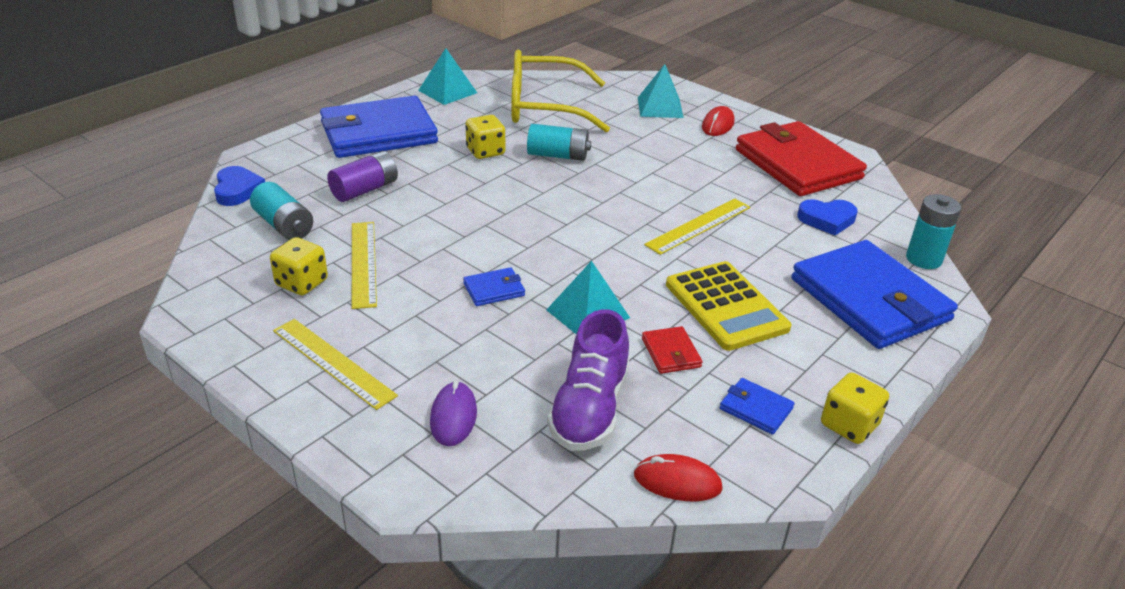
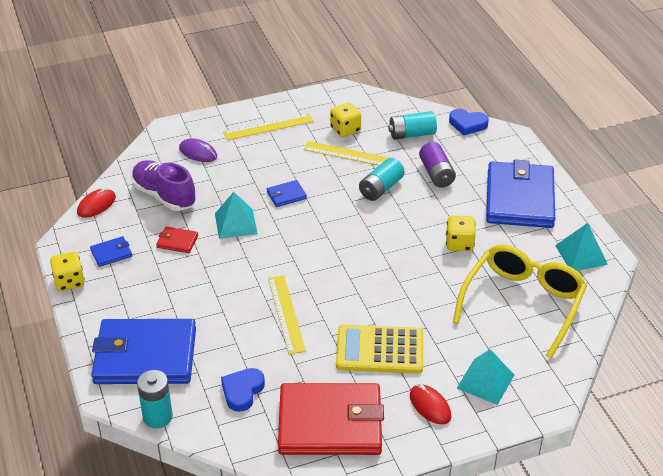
camera: 120 degrees right, 5 degrees up
blue wallet [463,267,525,306] -> blue wallet turned 60 degrees clockwise [267,180,307,207]
turquoise battery [527,124,591,161] -> turquoise battery moved to [359,158,405,201]
yellow calculator [666,261,791,351] -> yellow calculator moved to [336,324,423,374]

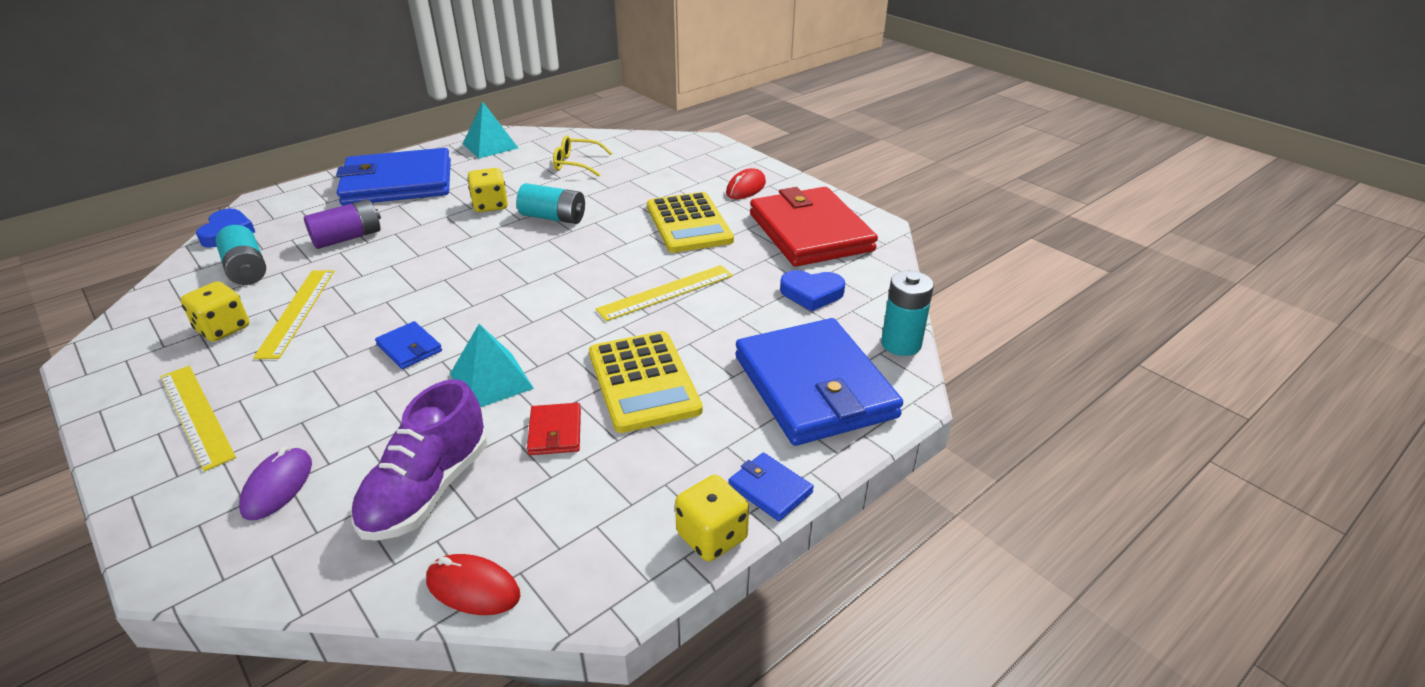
camera: 110 degrees left, 5 degrees down
blue wallet [90,236,132,267] -> blue wallet moved to [729,452,814,521]
turquoise battery [359,158,405,201] -> turquoise battery moved to [516,183,585,224]
yellow glasses [453,245,587,359] -> yellow glasses [553,136,612,177], size x0.48
turquoise pyramid [457,349,514,405] -> none
none -> yellow calculator [589,331,703,433]

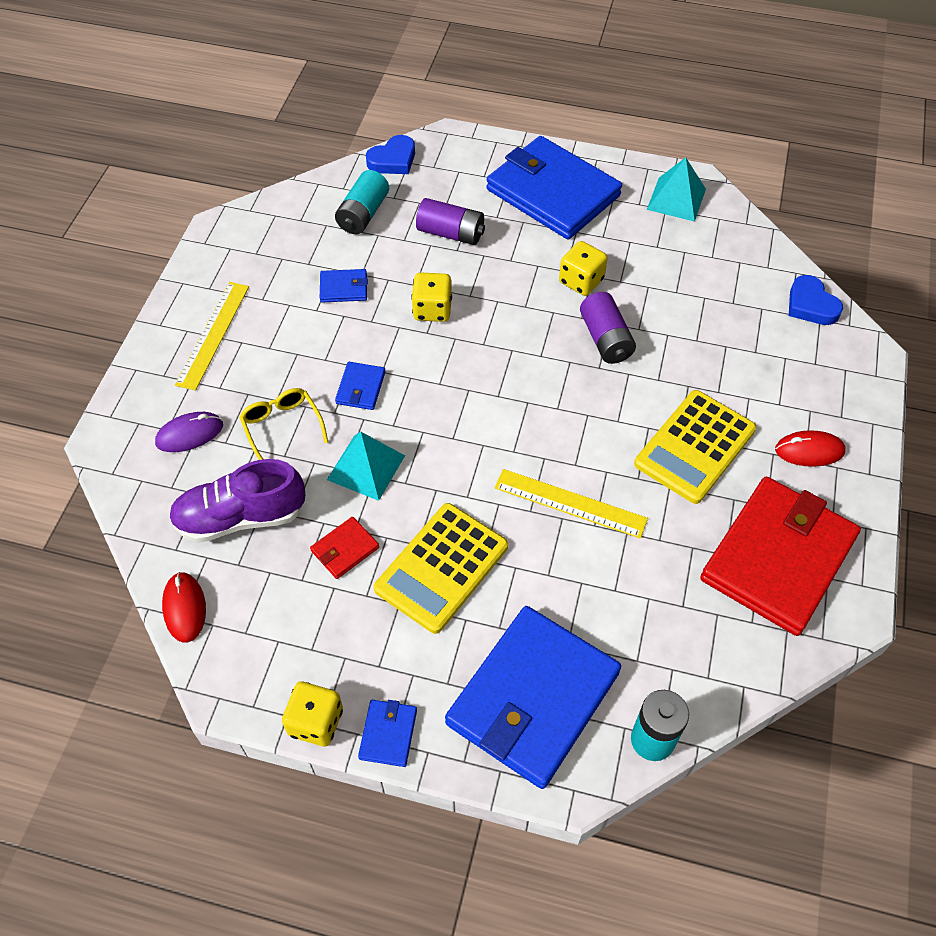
camera: 55 degrees right, 20 degrees up
yellow dice [180,281,249,342] -> yellow dice moved to [411,272,452,322]
yellow ruler [253,270,335,359] -> blue wallet [320,269,368,302]
turquoise battery [516,183,585,224] -> purple battery [580,292,636,364]
yellow glasses [553,136,612,177] -> yellow glasses moved to [239,388,328,460]
blue heart [780,270,845,311] -> blue heart moved to [789,275,843,325]

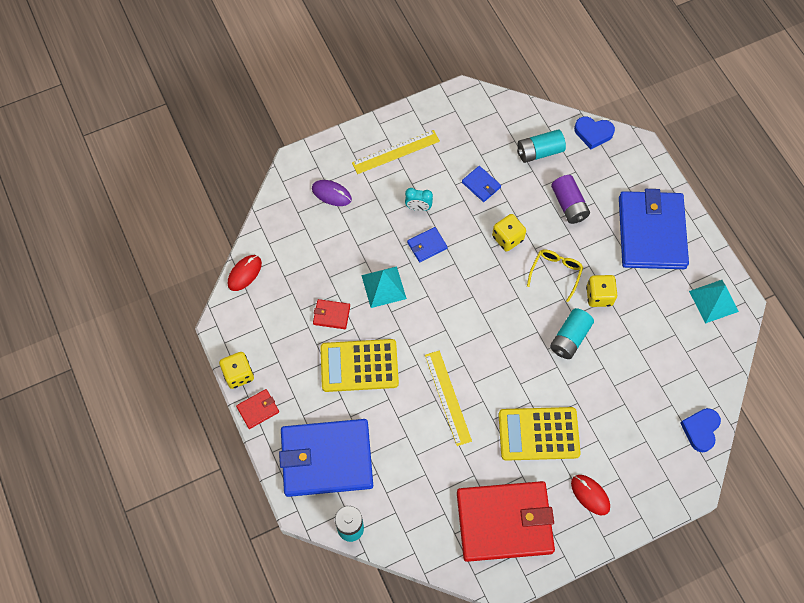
camera: 50 degrees right, 10 degrees up
purple shoe [169,459,305,543] -> none
yellow glasses [239,388,328,460] -> yellow glasses moved to [527,249,583,302]
blue wallet [358,700,417,767] -> red wallet [236,389,279,429]
purple battery [580,292,636,364] -> turquoise battery [550,308,594,359]
none -> turquoise clock [405,188,433,211]

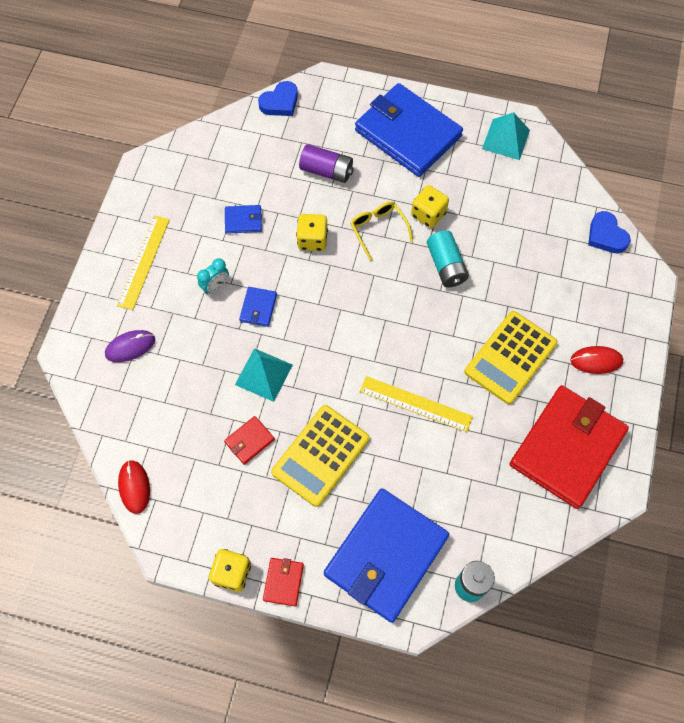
camera: 50 degrees left, 0 degrees up
turquoise battery [517,129,566,163] -> none

